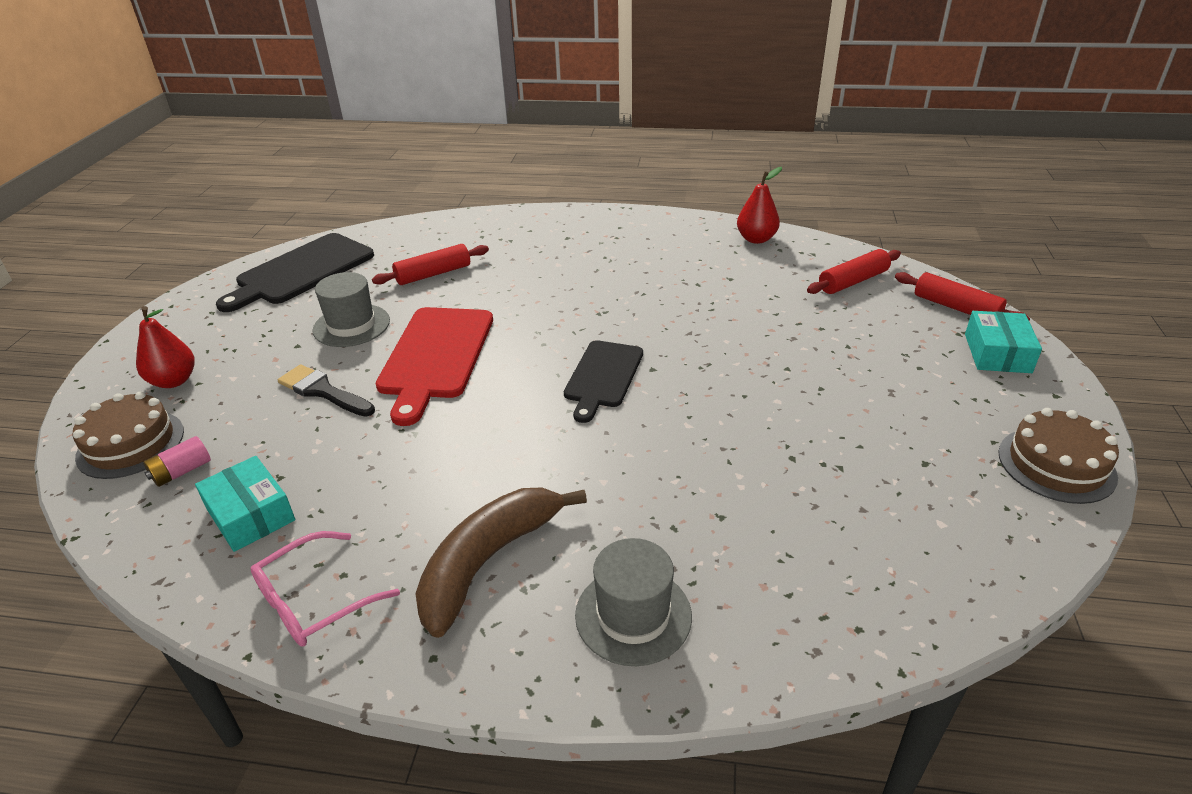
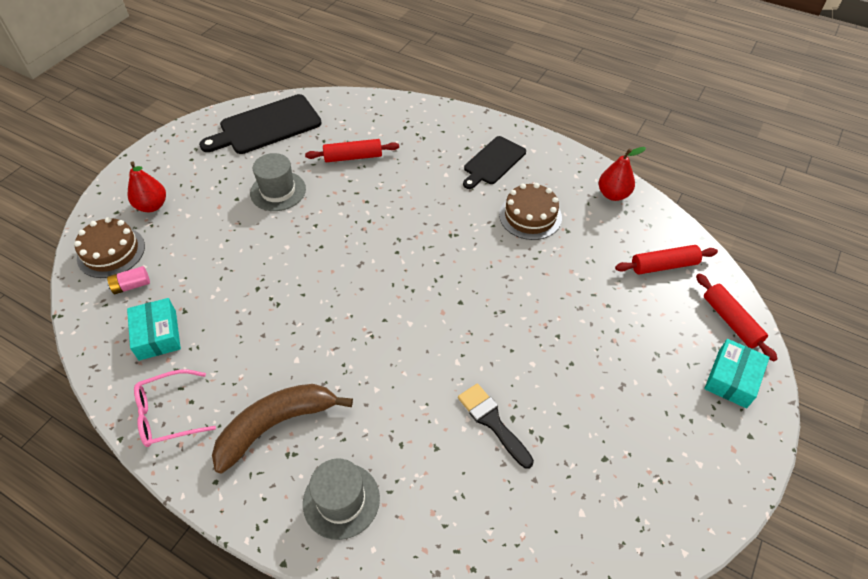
camera: 20 degrees right, 15 degrees up
black brush [278,364,375,417] -> black brush moved to [458,383,534,469]
red cutting board [376,307,493,426] -> none
black cutting board [564,340,643,423] -> black cutting board moved to [463,136,526,189]
brown cake [999,408,1119,504] -> brown cake moved to [499,183,562,240]

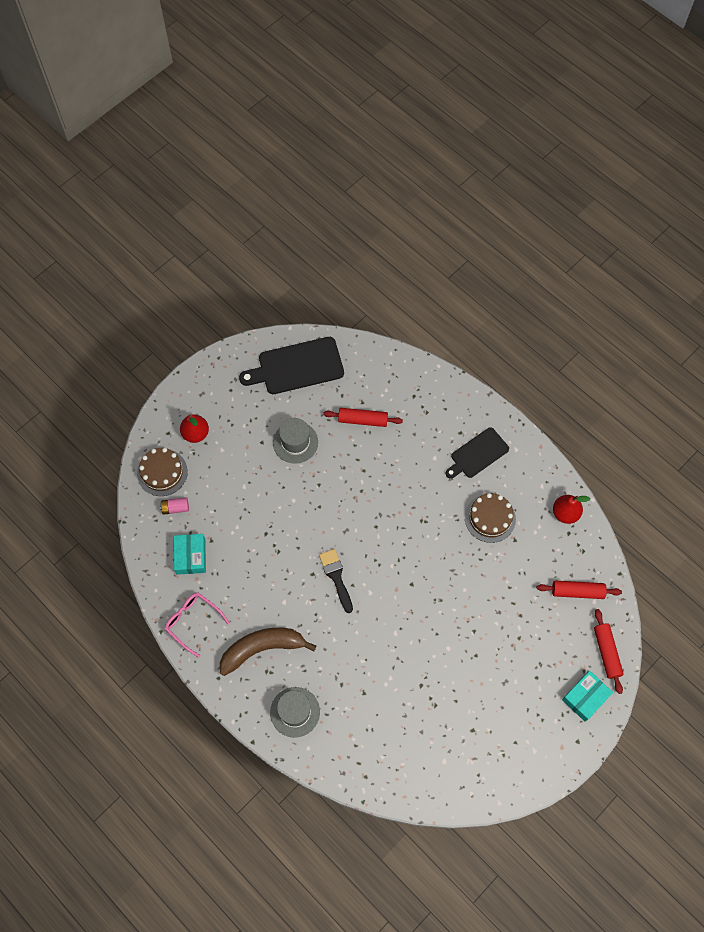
camera: 15 degrees right, 15 degrees up
pink glasses [134,369,216,447] -> pink glasses turned 45 degrees clockwise [165,592,230,658]
black brush [458,383,534,469] -> black brush moved to [319,549,353,613]

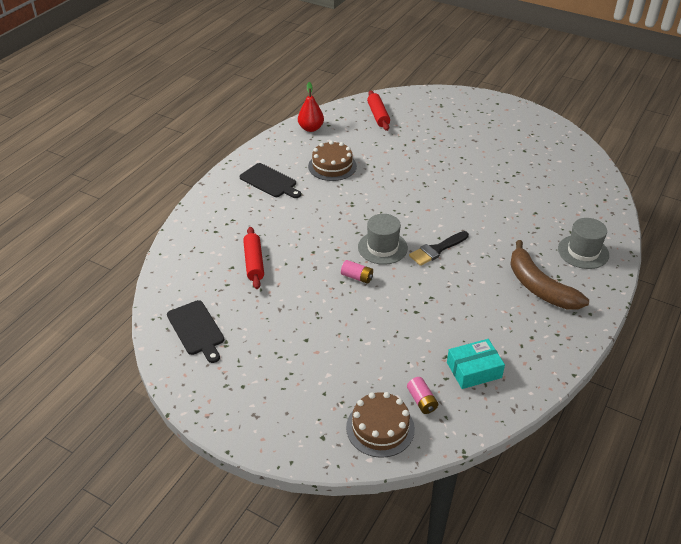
camera: 105 degrees left, 25 degrees down
pink glasses [165,592,230,658] -> none
red pear [180,414,209,443] -> none
black cutting board [239,337,344,394] -> black cutting board [167,300,224,363], size x0.65
grey hat [273,418,318,464] -> grey hat moved to [358,214,408,265]
turquoise box [562,671,613,722] -> none
red rolling pin [594,609,624,694] -> none
none -> pink battery [341,260,373,284]

